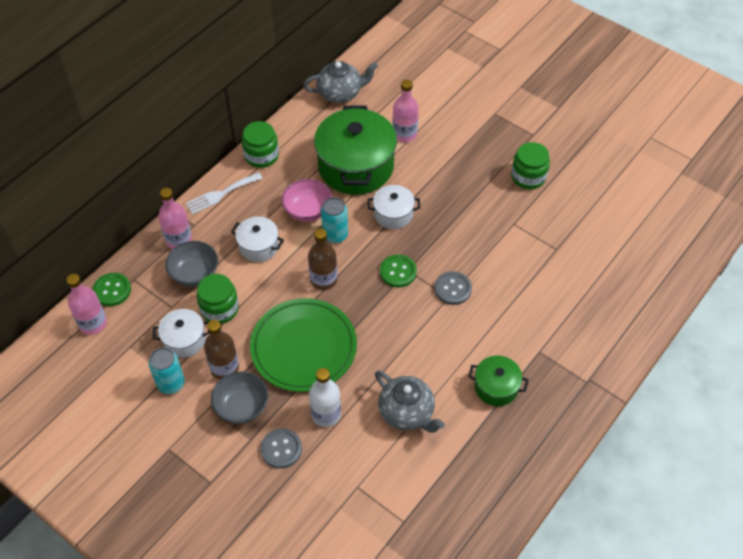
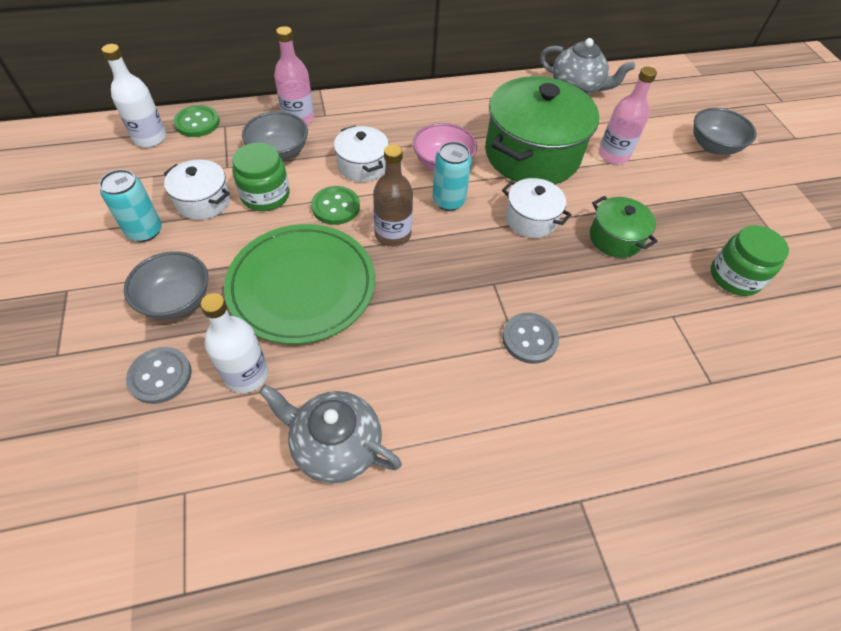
camera: 35 degrees right, 0 degrees up
pink bottle [67,274,107,335] -> white bottle [102,44,166,147]
white fork [186,172,263,214] -> none
brown bottle [204,320,239,379] -> none
green jar [242,121,279,168] -> none
grey teapot [375,371,445,433] -> grey teapot turned 120 degrees clockwise [259,384,402,484]
green button [380,255,417,287] -> green button moved to [311,186,360,225]
green pot [468,356,529,406] -> green pot moved to [590,196,658,258]
none -> grey bowl [693,108,757,155]

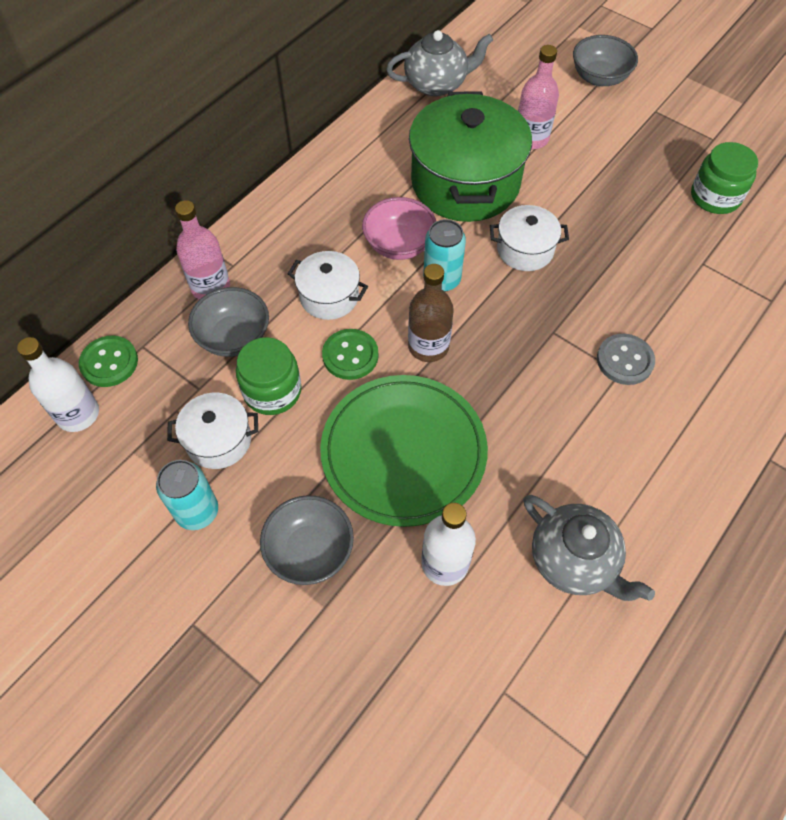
camera: 35 degrees left, 5 degrees up
grey button [126,347,192,404] -> none
grey teapot [259,384,402,484] -> grey teapot turned 120 degrees counterclockwise [524,495,655,601]
green pot [590,196,658,258] -> none

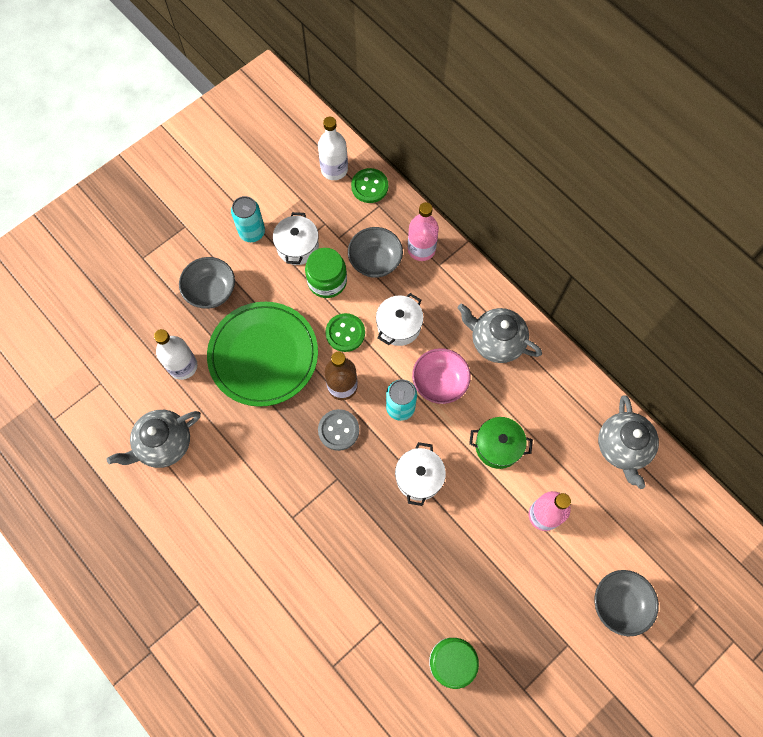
camera: 100 degrees right, 10 degrees up
green pot [409,91,532,222] -> green pot [469,417,533,469], size x0.50
grey button [597,334,655,385] -> grey button moved to [318,409,359,451]
none -> grey teapot [458,303,542,363]

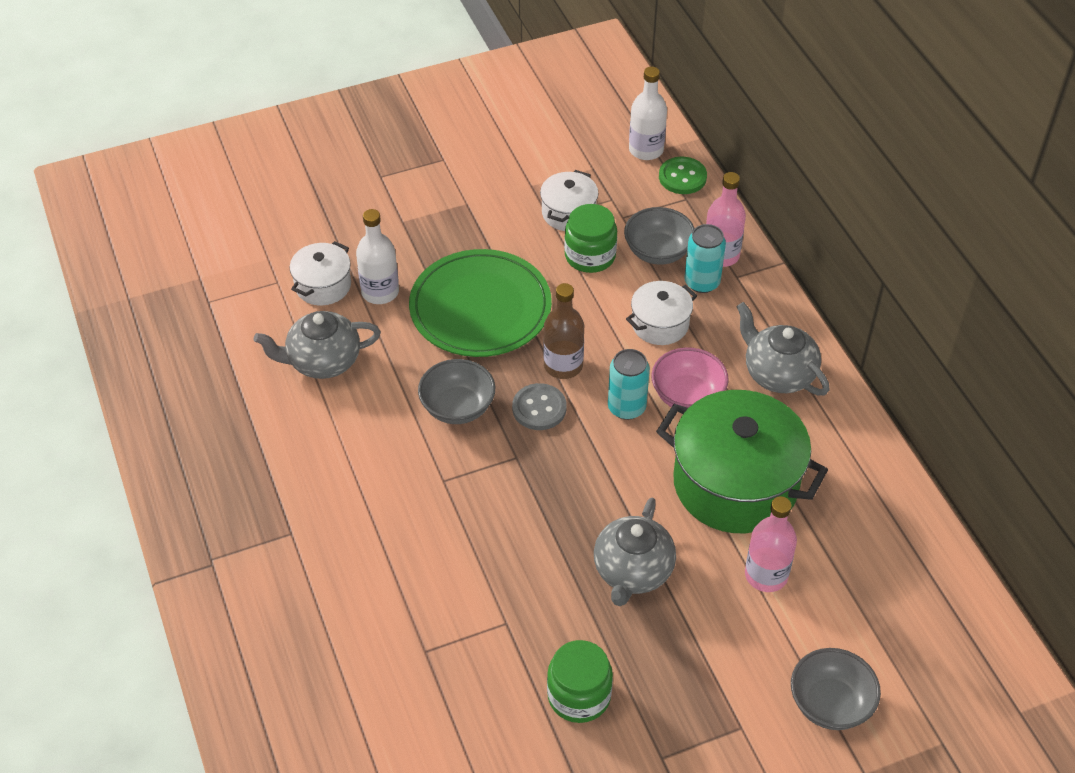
camera: 20 degrees right, 20 degrees down
grey bowl [179,257,235,309] -> grey bowl moved to [418,359,495,424]
turquoise can [231,196,265,242] -> turquoise can moved to [684,224,726,293]
green button [325,313,365,352] -> none
white pot [395,442,446,506] -> white pot moved to [290,241,351,306]
green pot [469,417,533,469] -> green pot [656,390,828,533], size x2.00
grey teapot [598,395,659,489] -> grey teapot moved to [594,498,676,606]

